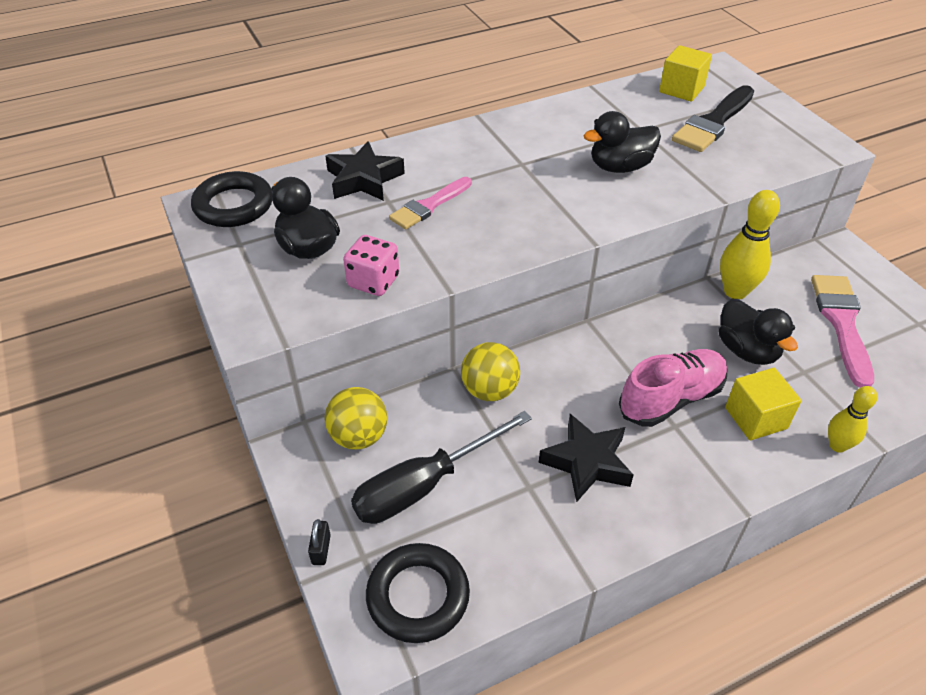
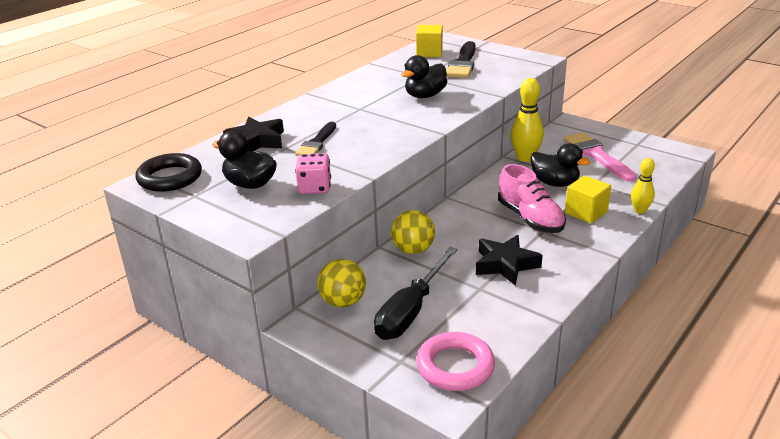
camera: 25 degrees left, 15 degrees down
black padlock [308,519,331,565] -> none
black ring [366,543,470,643] -> pink ring [416,332,495,391]
pink brush [389,177,472,230] -> black brush [295,122,336,156]
pink shoe [619,349,727,427] -> pink shoe turned 120 degrees clockwise [498,164,566,233]

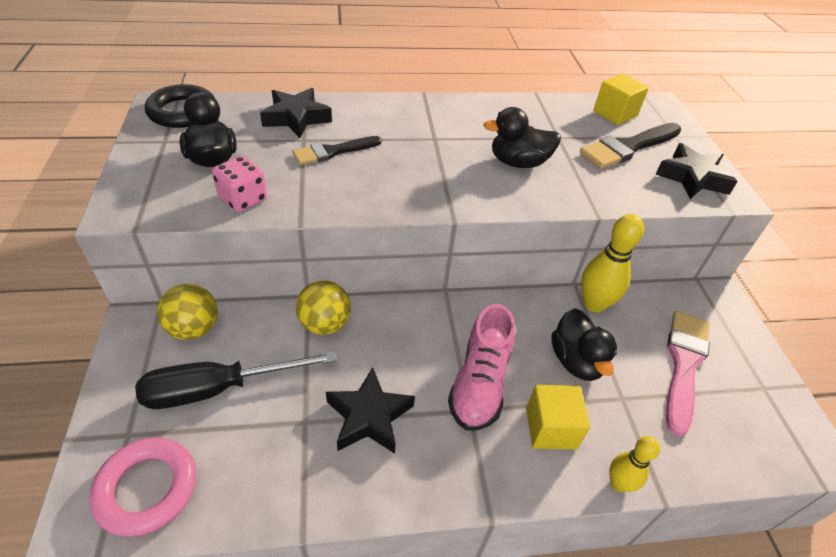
camera: 40 degrees right, 15 degrees up
none -> black star [655,143,738,199]

